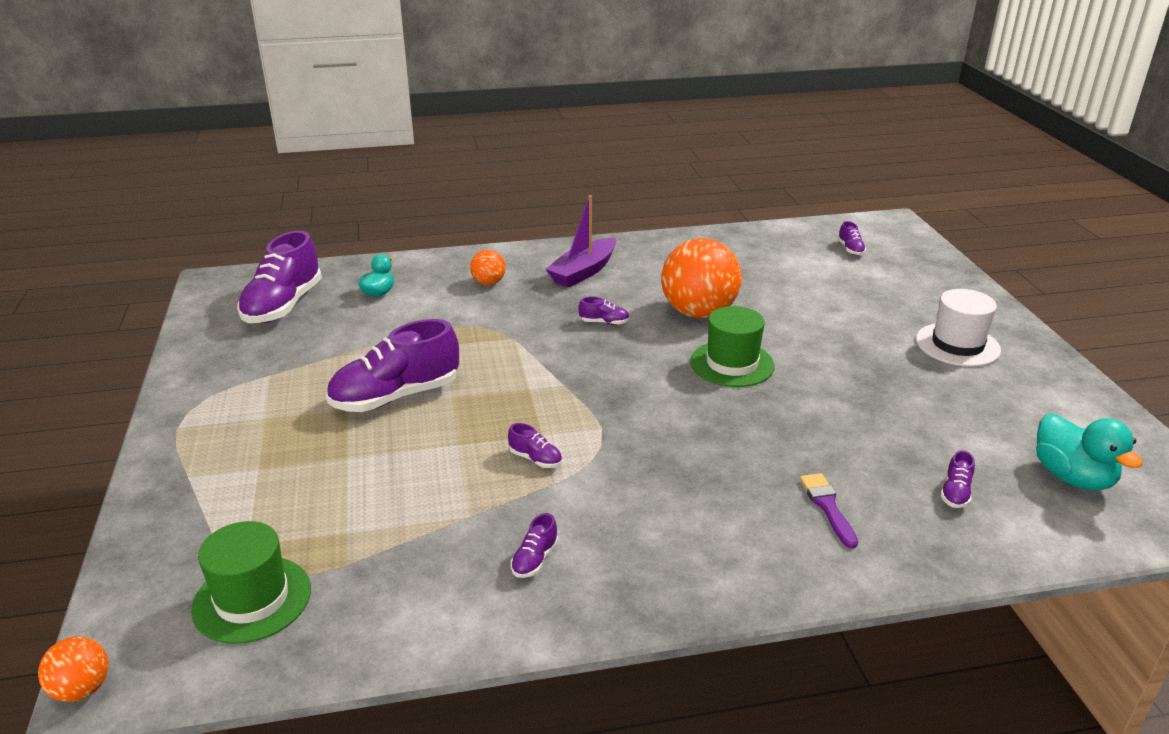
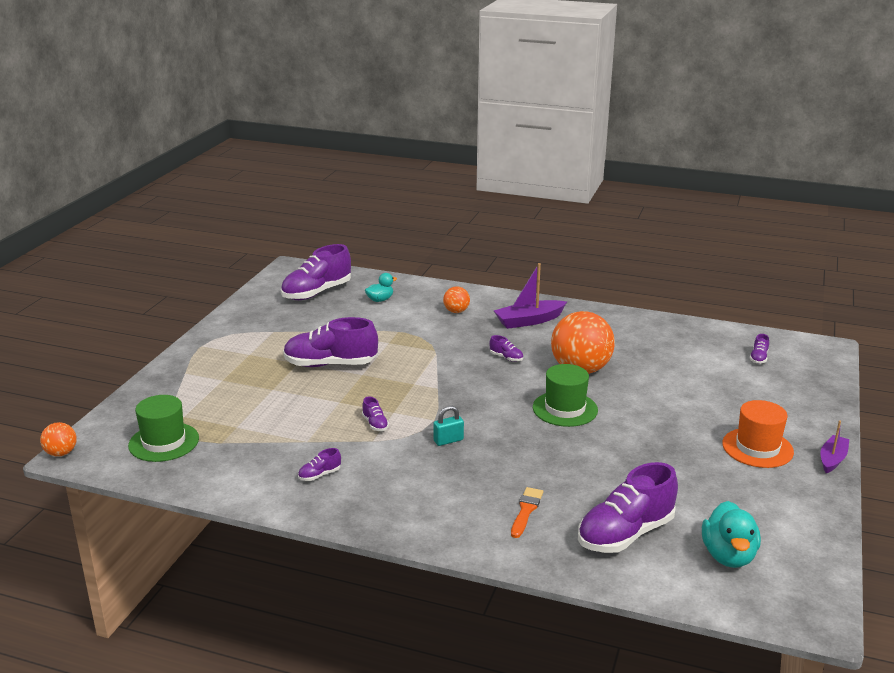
camera: 30 degrees right, 5 degrees down
purple brush [800,473,858,549] -> orange brush [511,487,543,538]
white hat [916,289,1001,367] -> orange hat [722,400,794,468]
purple shoe [941,450,975,508] -> purple shoe [578,462,678,553], size x2.39
none -> turquoise padlock [433,406,464,446]
none -> purple boat [820,421,849,473]

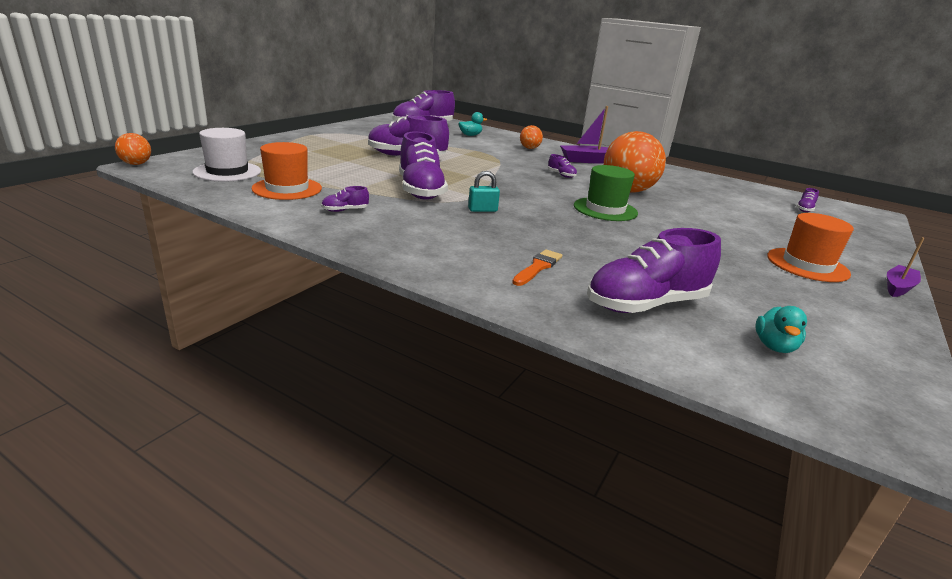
camera: 10 degrees right, 0 degrees up
green hat [128,395,199,462] -> white hat [192,128,261,181]
purple shoe [362,396,389,431] -> purple shoe [399,131,448,200], size x2.39
turquoise duck [702,501,761,568] -> turquoise duck [755,306,807,353], size x0.62
none -> orange hat [251,142,322,200]

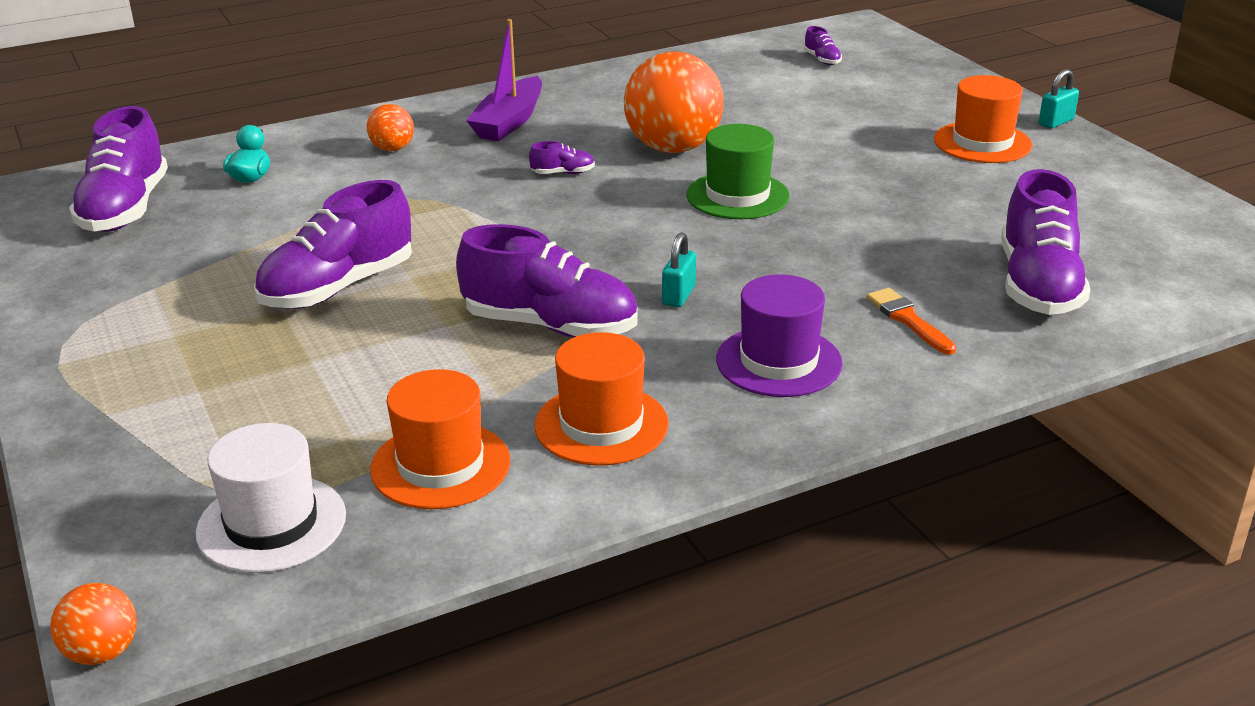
camera: 55 degrees left, 5 degrees up
purple shoe [321,186,369,212] -> orange hat [535,332,669,466]
turquoise duck [755,306,807,353] -> none
purple boat [887,237,924,297] -> turquoise padlock [1039,69,1079,128]
none -> purple hat [716,274,843,397]

